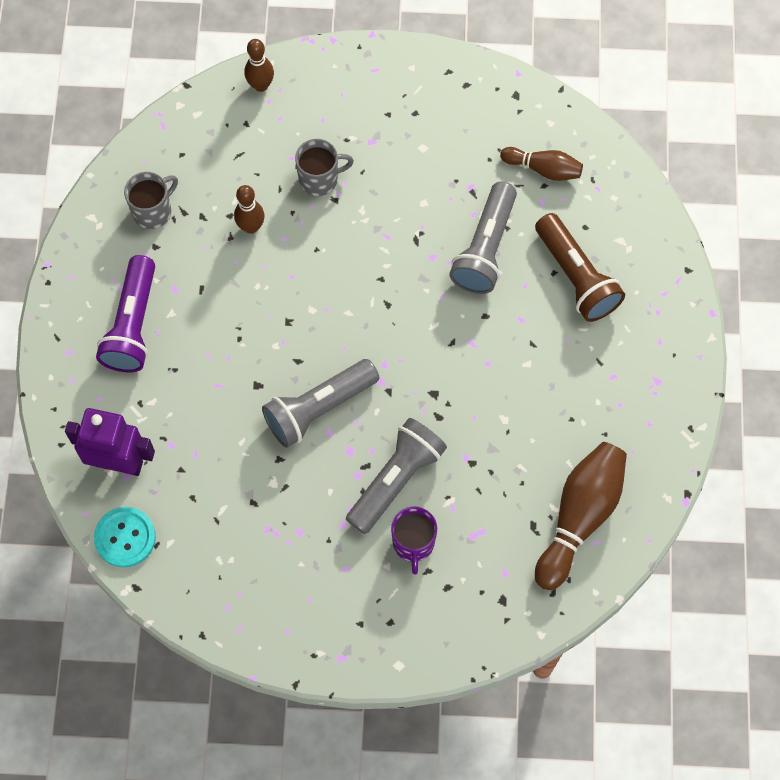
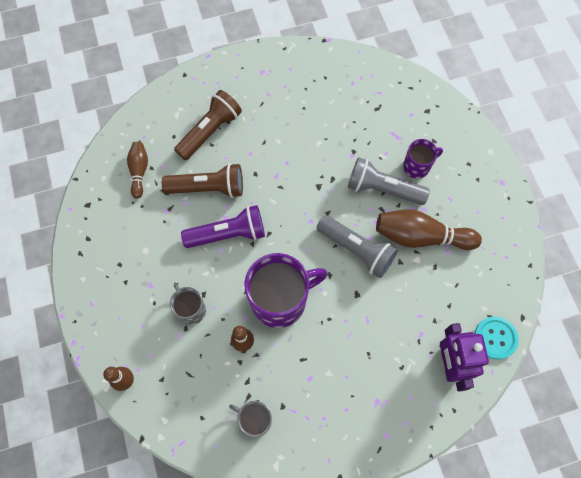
camera: 110 degrees left, 0 degrees up
purple flashlight [96,255,155,372] -> purple flashlight moved to [181,205,265,248]
grey flashlight [449,182,517,294] -> brown flashlight [162,163,243,198]
brown bowling pin [535,442,627,590] -> brown bowling pin moved to [376,209,482,250]
none -> purple mug [244,253,328,328]

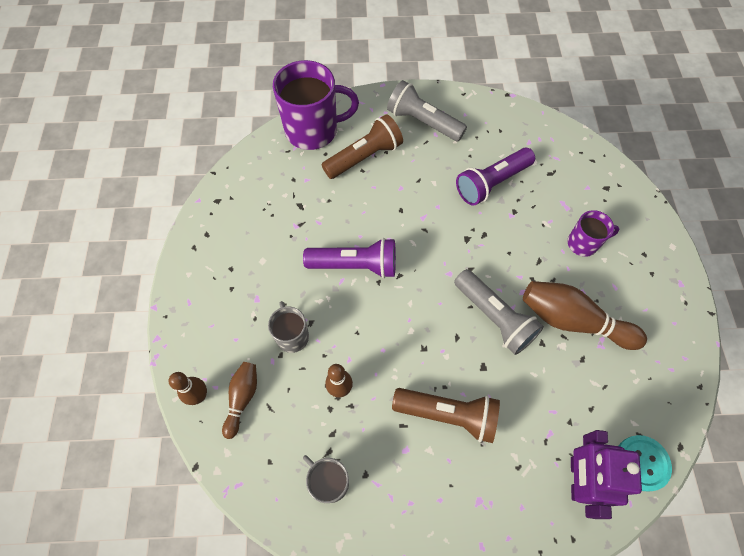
camera: 15 degrees right, 5 degrees down
brown bowling pin [127,142,148,199] -> brown bowling pin moved to [222,362,257,439]
brown flashlight [162,163,243,198] -> brown flashlight moved to [392,388,500,443]
purple mug [244,253,328,328] -> purple mug moved to [273,60,359,150]
grey flashlight [348,157,430,205] -> grey flashlight moved to [387,80,467,141]
none -> purple flashlight [456,148,535,206]

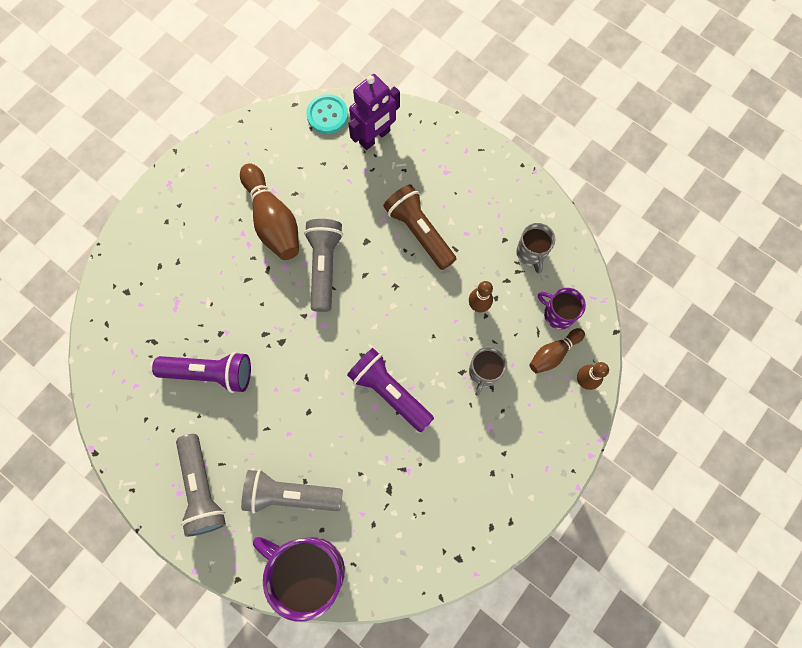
camera: 140 degrees left, 10 degrees up
brown flashlight [322,114,403,179] -> grey flashlight [241,469,343,514]
purple mug [568,210,620,257] -> purple mug moved to [538,288,586,329]

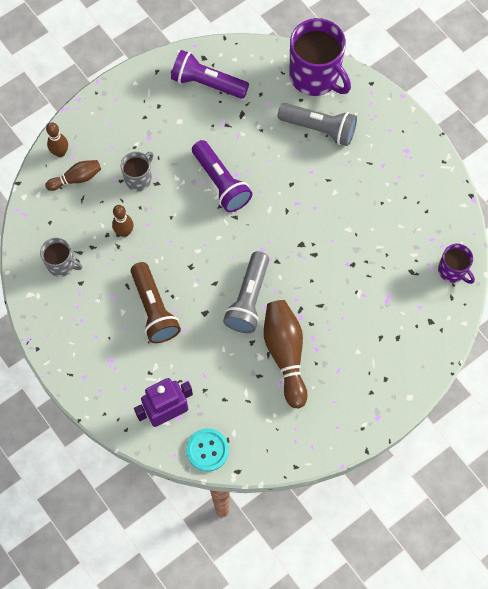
camera: 165 degrees left, 5 degrees down
purple flashlight [152,352,251,393] -> purple flashlight moved to [171,50,249,99]
grey flashlight [176,434,226,537] -> none
grey mug [516,223,555,274] -> grey mug turned 105 degrees clockwise [40,238,82,277]
purple mug [538,288,586,329] -> purple mug moved to [438,244,475,284]

